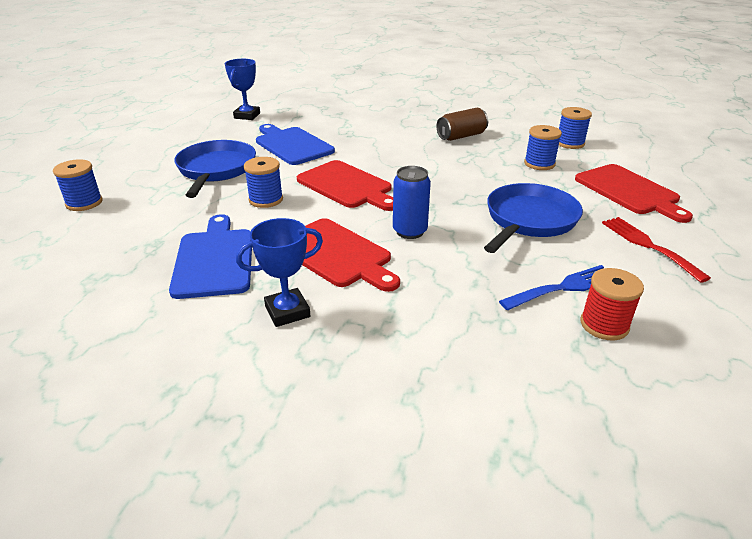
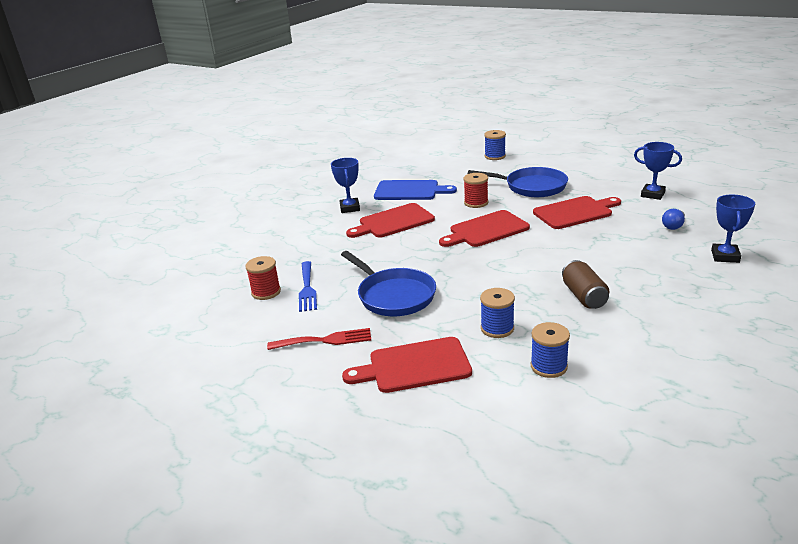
camera: 110 degrees right, 5 degrees down
blue spool [244,157,283,208] -> red spool [463,173,488,208]
blue cutting board [256,124,335,165] -> red cutting board [533,196,621,229]
blue can [393,166,431,239] -> none
none -> blue light bulb [662,209,685,230]
none -> blue trophy [711,195,755,263]

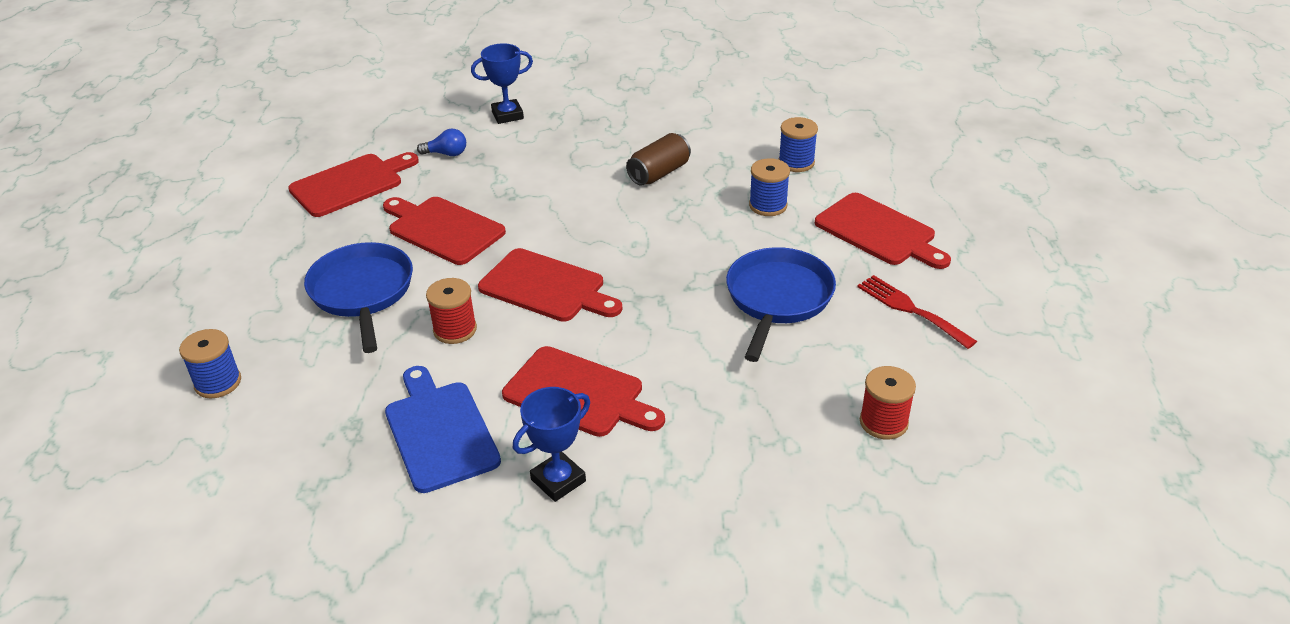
camera: 125 degrees left, 10 degrees up
blue fork [299,261,317,312] -> none
blue trophy [634,142,682,200] -> red cutting board [288,152,419,217]

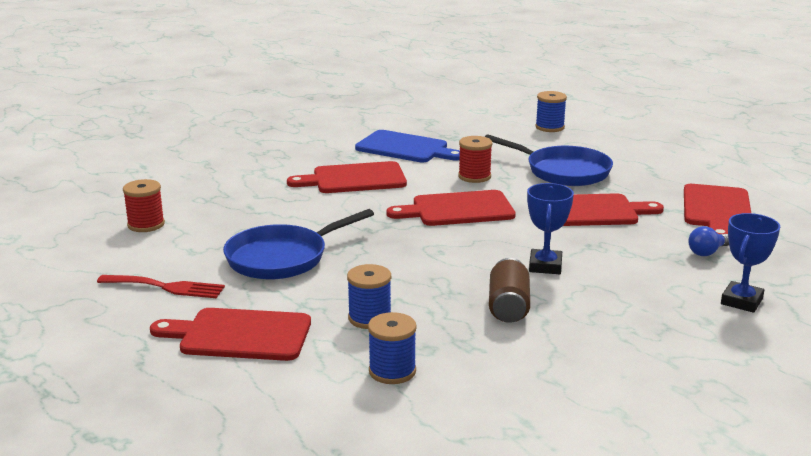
camera: 140 degrees right, 15 degrees down
blue trophy [513,387,590,502] -> blue trophy moved to [527,183,574,274]
blue pan [726,247,836,362] -> blue pan turned 75 degrees clockwise [223,209,374,279]

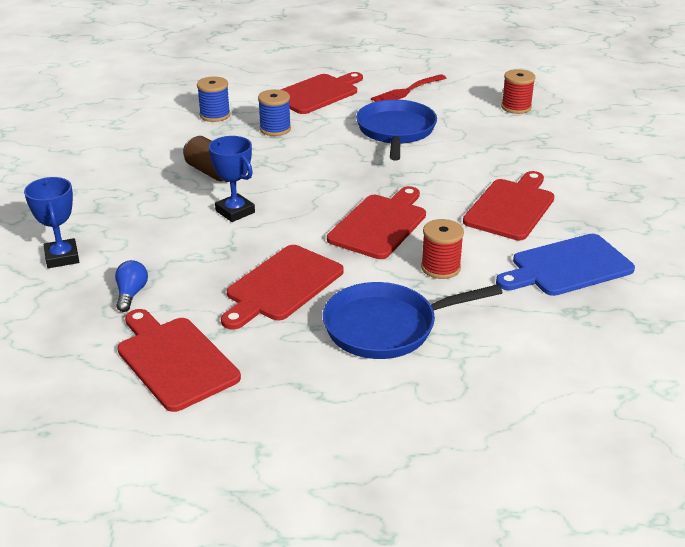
camera: 130 degrees right, 10 degrees up
blue spool [535,91,567,132] -> none

